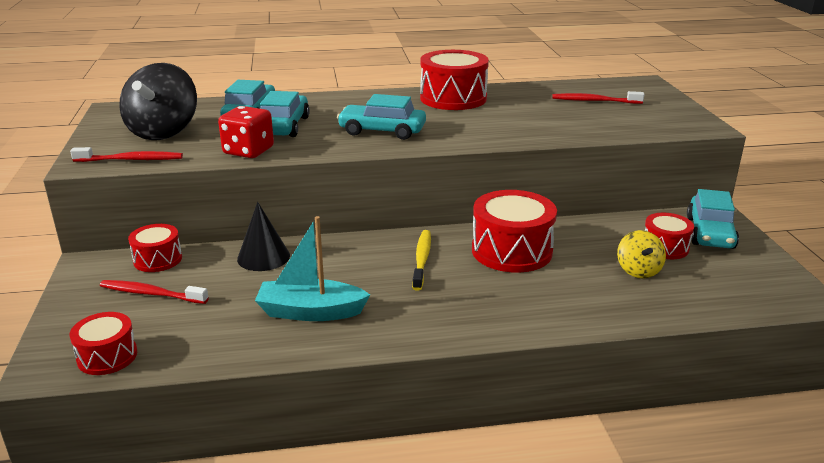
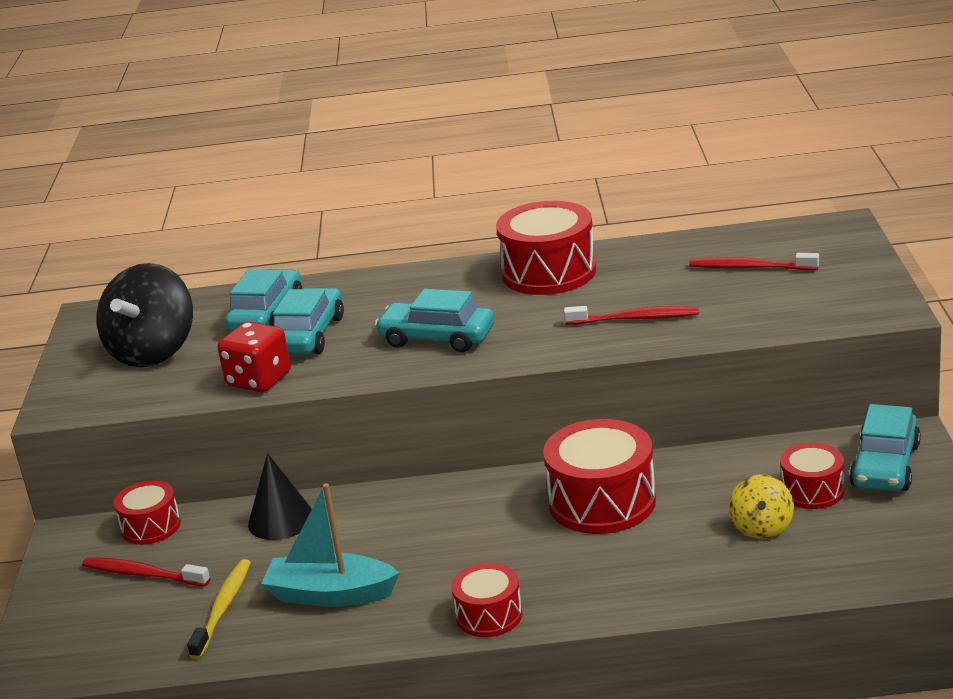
camera: 10 degrees right, 0 degrees up
red toothbrush [70,147,183,162] -> red toothbrush moved to [564,306,699,325]
red drum [70,312,137,375] -> red drum moved to [451,563,522,637]
yellow toothbrush [412,230,431,291] -> yellow toothbrush moved to [187,559,251,659]

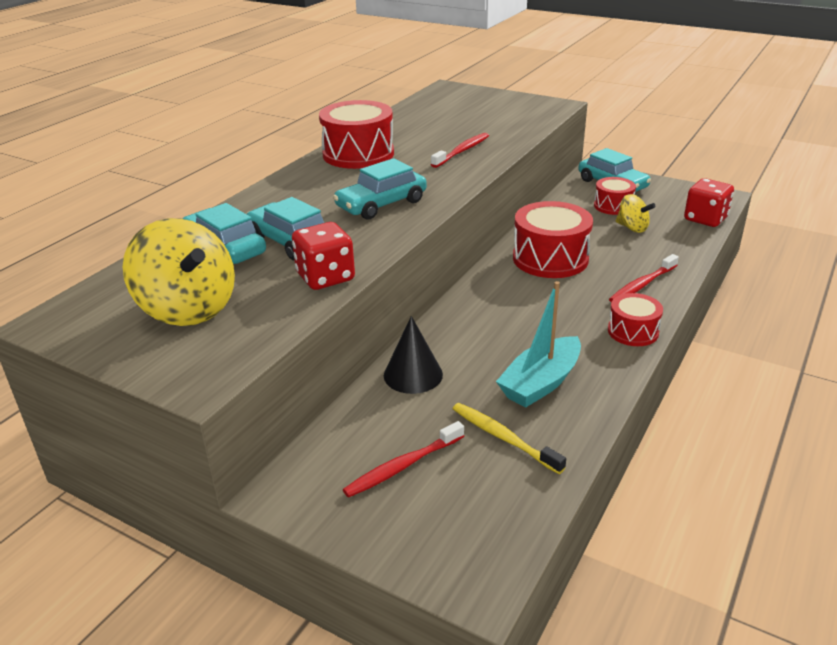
camera: 60 degrees left, 5 degrees up
black spinning top [97,263,193,367] -> yellow spinning top [123,218,235,326]
red drum [114,480,181,545] -> none
red toothbrush [689,253,819,270] -> red toothbrush moved to [609,254,679,302]
none -> red dice [684,178,734,227]

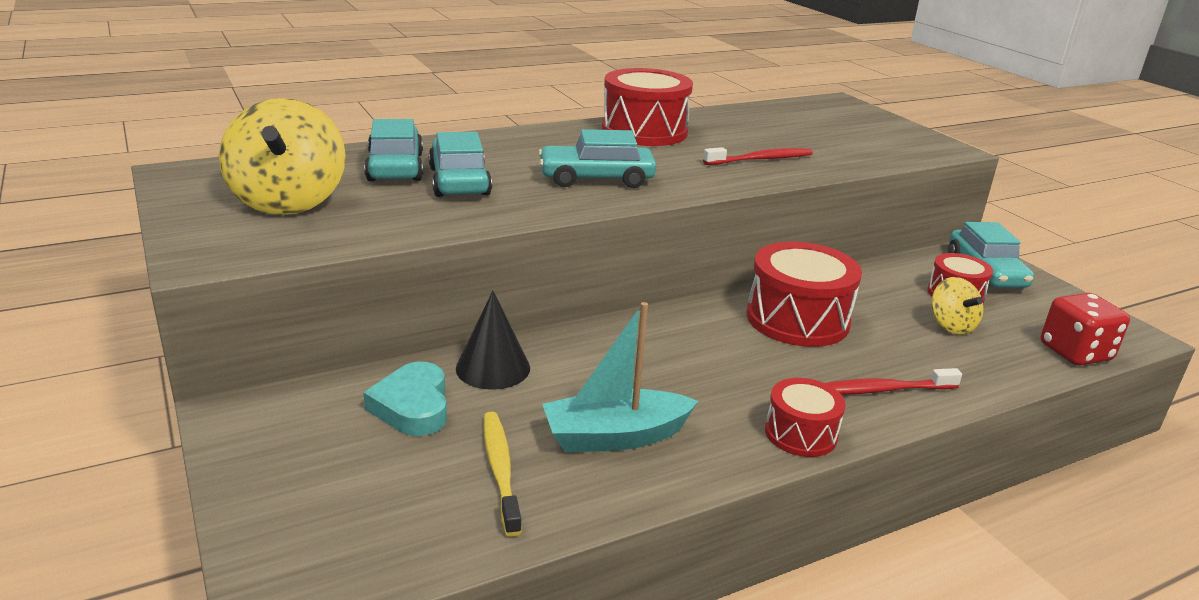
camera: 30 degrees right, 5 degrees down
red dice [292,222,355,290] -> none
red toothbrush [343,421,464,498] -> none
none -> turquoise heart [363,362,447,436]

